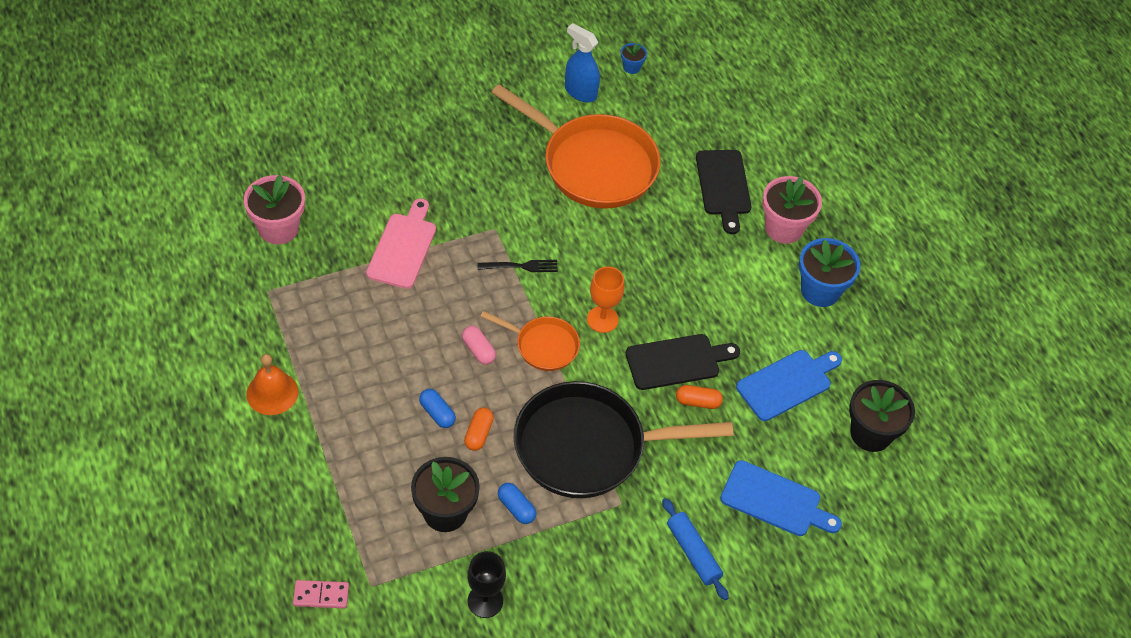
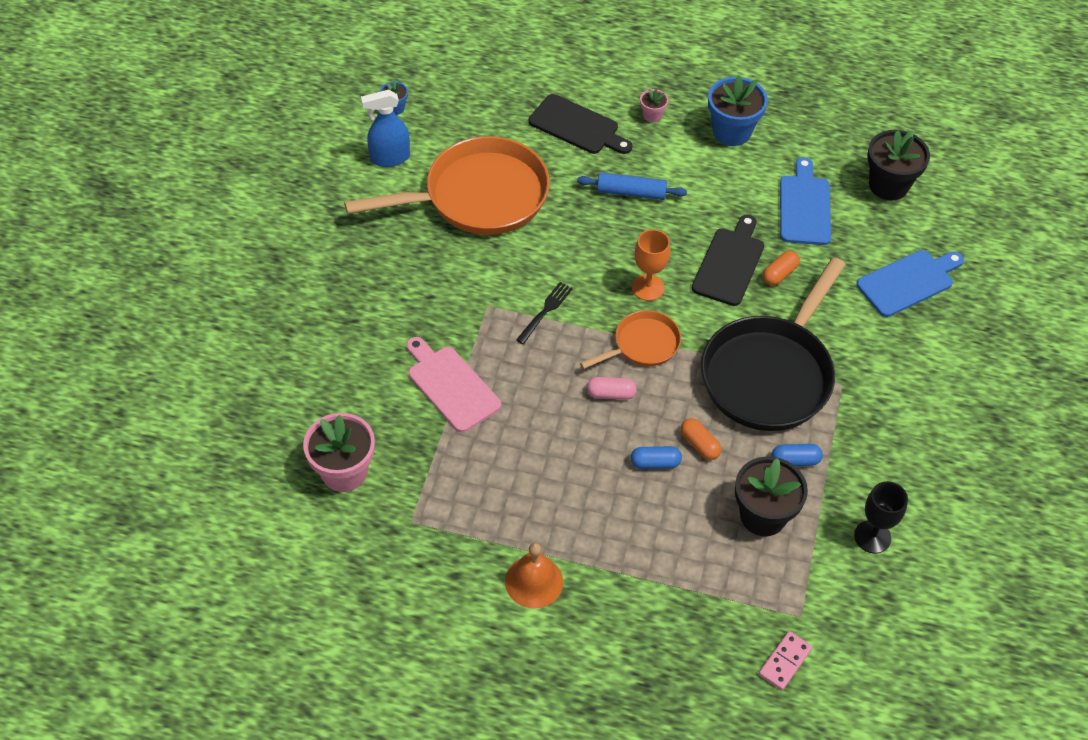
camera: 50 degrees left, 0 degrees up
blue rolling pin [662,498,729,600] -> blue rolling pin moved to [577,172,687,200]
pink flower pot [762,176,822,244] -> pink flower pot [640,89,668,123], size x0.49

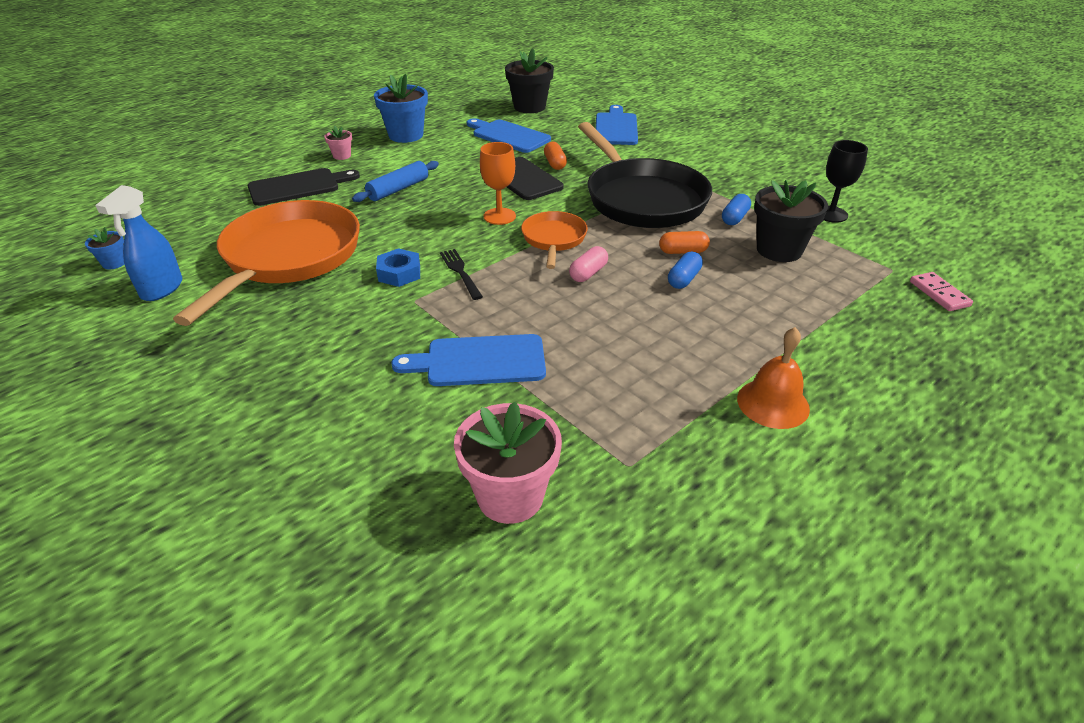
camera: 55 degrees left, 15 degrees down
pink cutting board [407,337,501,432] -> blue cutting board [391,334,546,386]
none -> blue nut [376,248,420,287]

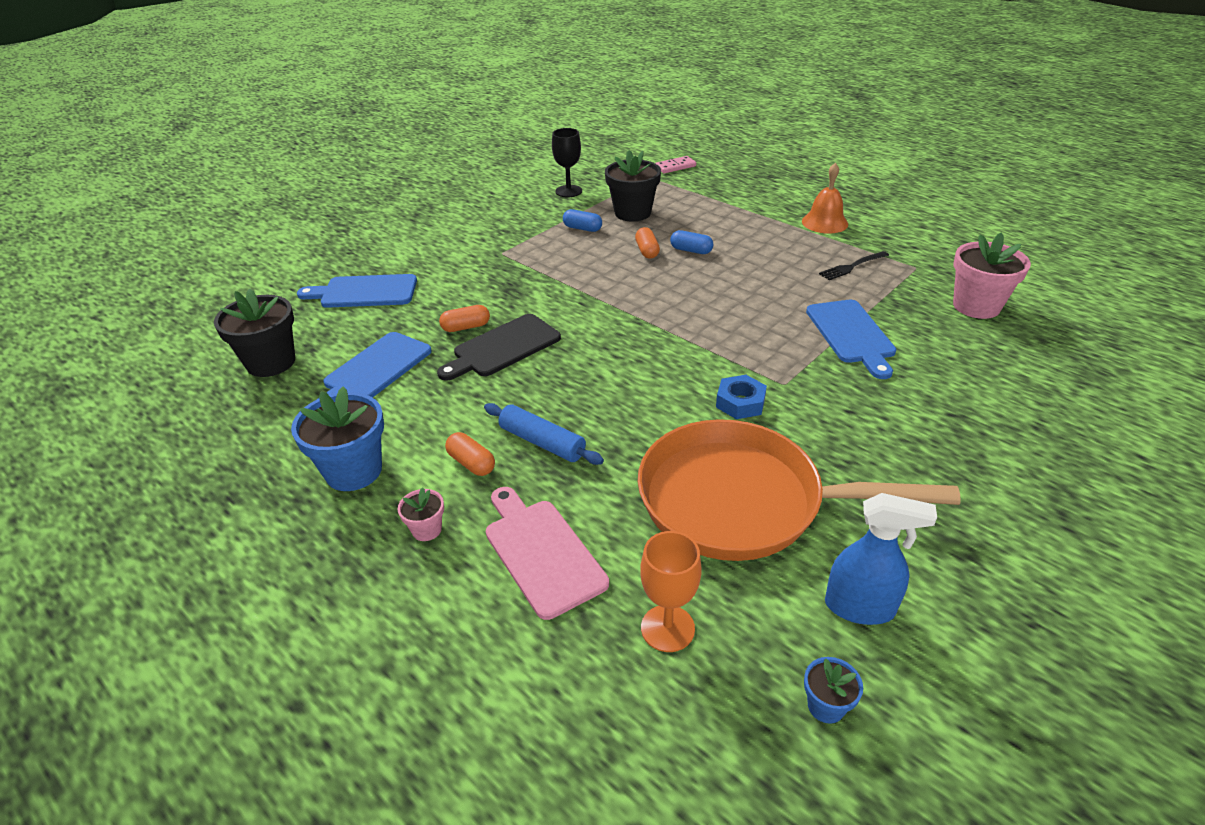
camera: 95 degrees left, 0 degrees up
black cutting board [248,168,360,206] -> pink cutting board [486,487,609,620]
black fork [440,249,483,300] -> black fork moved to [819,251,889,280]
orange goblet [480,142,516,225] -> orange goblet moved to [640,531,702,652]
orange pan [521,211,588,269] -> none
pink capsule [569,246,608,282] -> none
black pan [578,122,712,228] -> none
none -> orange capsule [445,432,495,476]

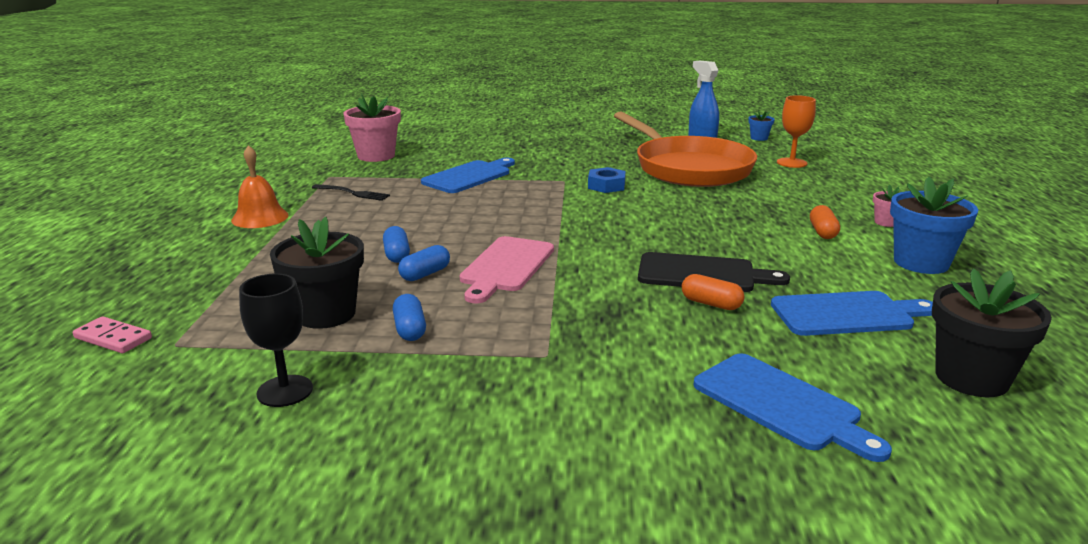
camera: 130 degrees left, 15 degrees down
blue rolling pin [484,403,604,465] -> none
pink cutting board [486,487,609,620] -> pink cutting board moved to [460,236,554,304]
orange capsule [635,227,660,259] -> blue capsule [398,245,450,281]

